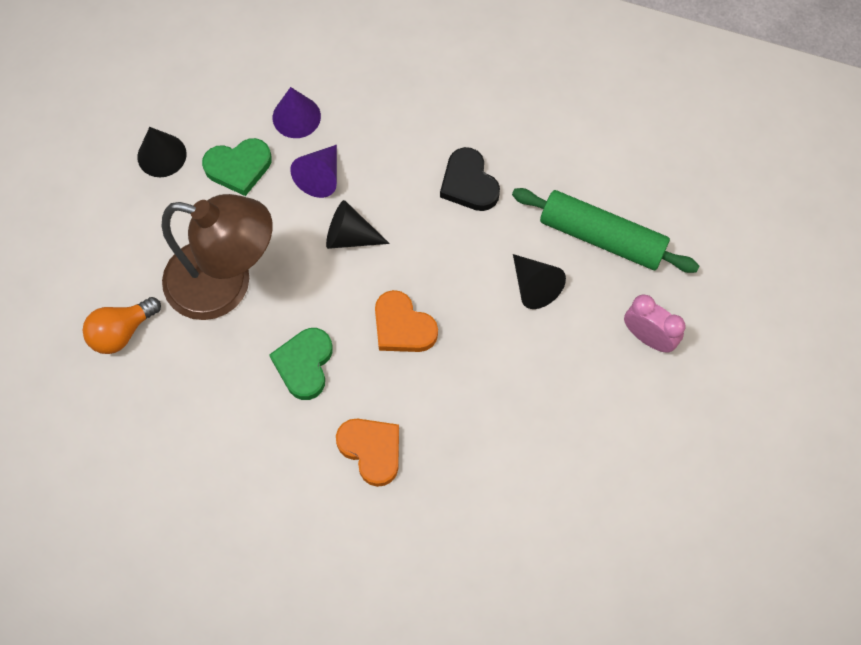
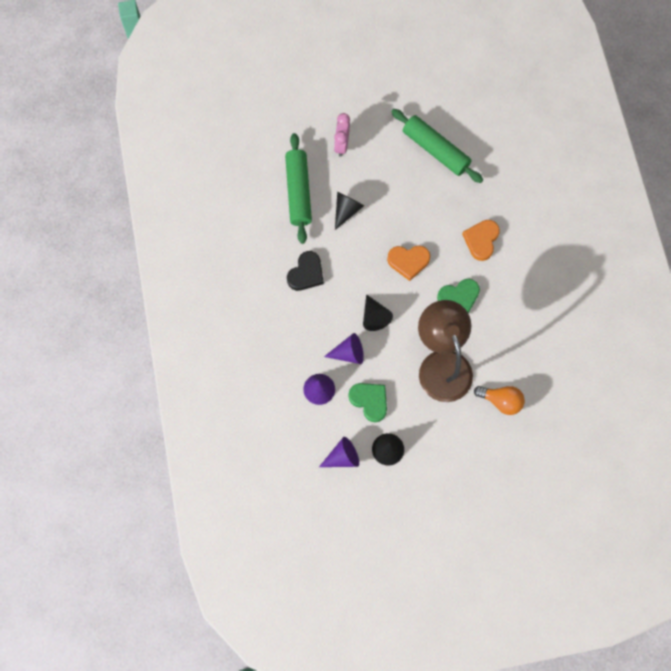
camera: 120 degrees left, 5 degrees up
orange heart [375,290,438,352] -> orange heart turned 75 degrees clockwise [387,245,430,281]
none -> purple cone [319,437,359,467]
none -> green rolling pin [391,109,483,183]

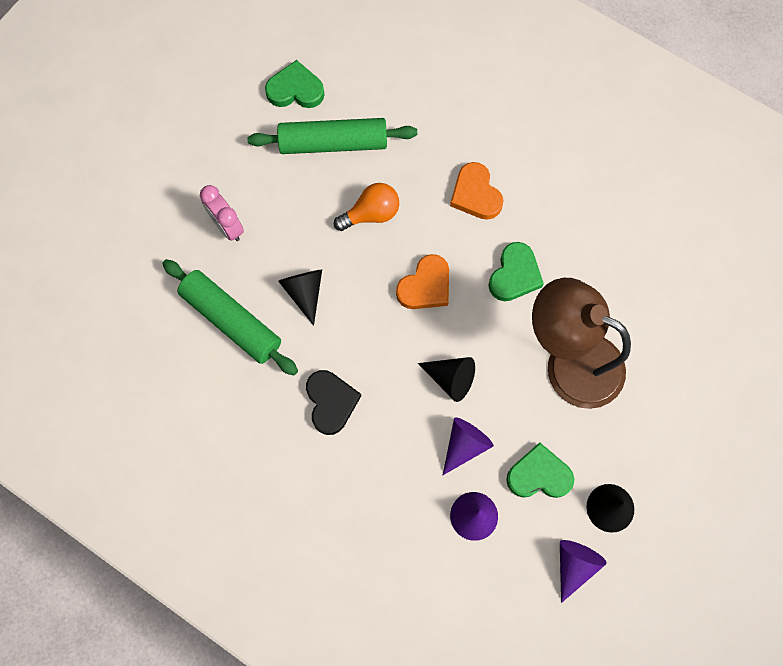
camera: 45 degrees left, 0 degrees up
orange light bulb [474,386,525,415] -> orange light bulb moved to [334,183,399,231]
none -> green heart [265,60,325,108]

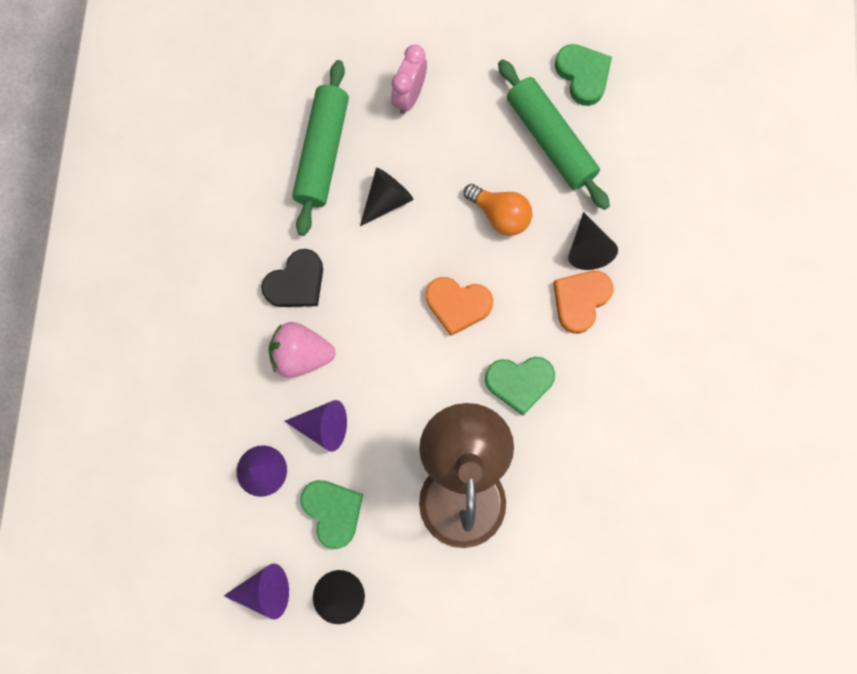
camera: 60 degrees right, 5 degrees up
black cone [418,357,475,402] -> black cone moved to [568,212,618,270]
none -> pink strawberry [268,322,335,378]

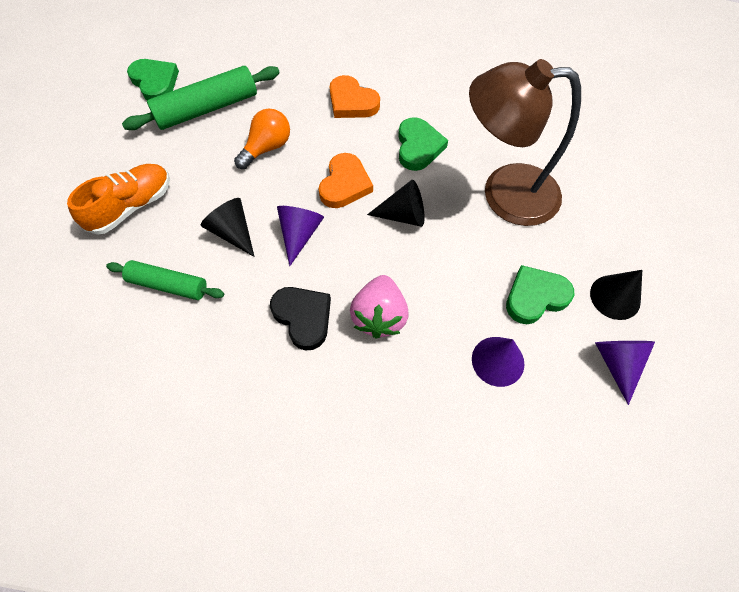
camera: 85 degrees left, 15 degrees down
purple cone [284,400,347,452] -> purple cone moved to [277,206,324,266]
green rolling pin [292,60,349,236] -> green rolling pin [106,260,224,300], size x0.65
pink clock [391,45,427,114] -> orange shoe [67,164,170,235]
green heart [555,44,612,106] -> green heart turned 75 degrees clockwise [127,59,179,100]
black cone [568,212,618,270] -> black cone moved to [367,180,425,227]

